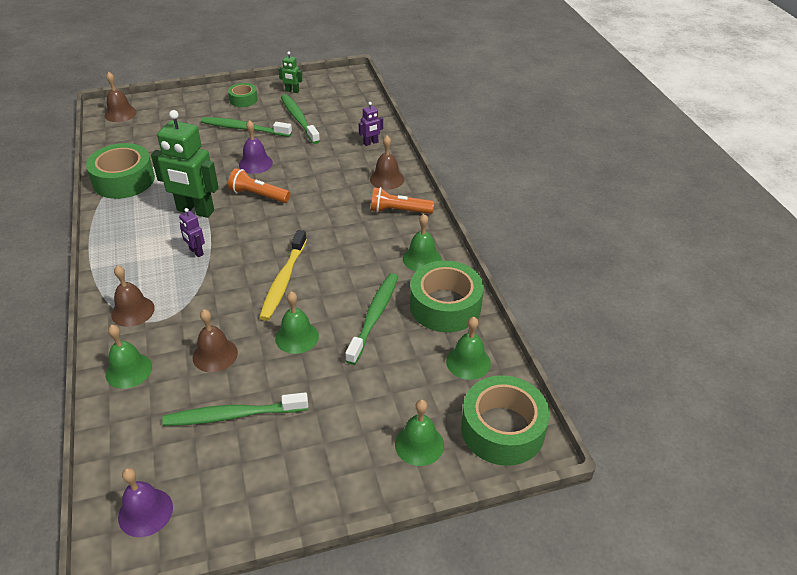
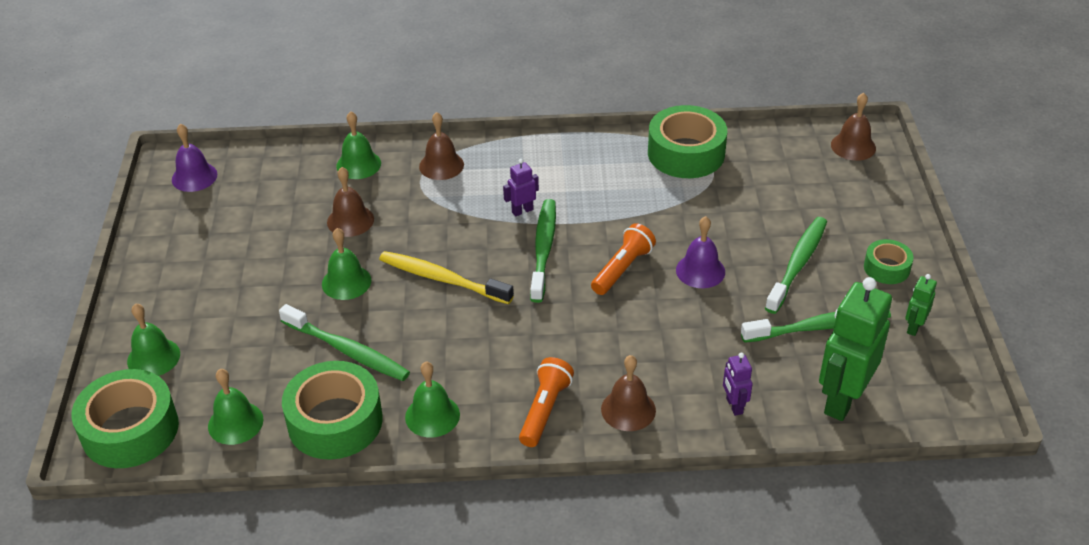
camera: 105 degrees right, 0 degrees up
green robot [151,110,219,218] -> green robot moved to [819,277,892,421]
green toothbrush [163,392,308,426] -> green toothbrush moved to [530,199,556,303]

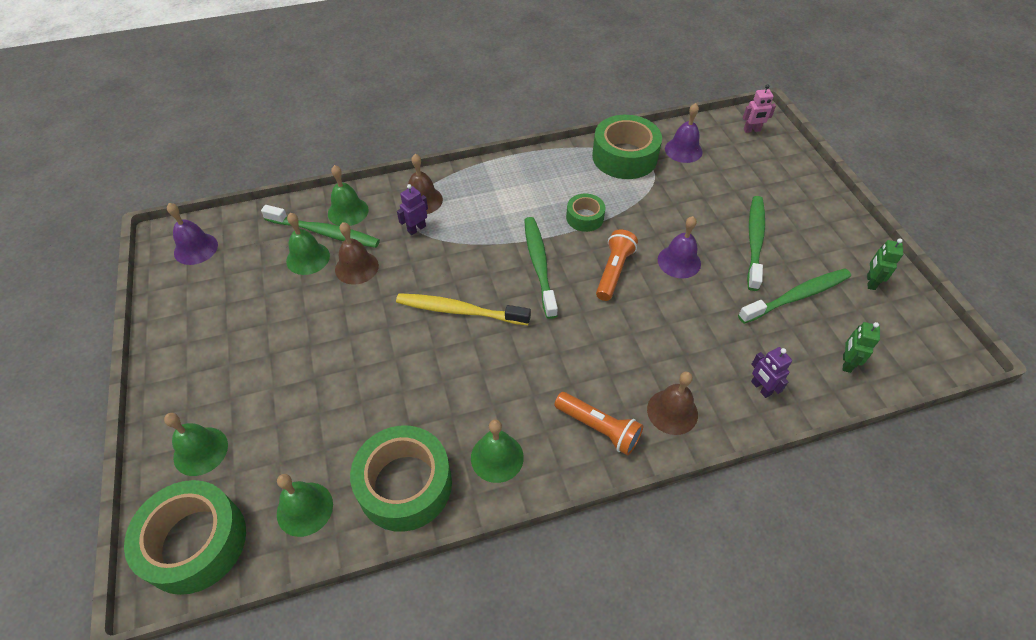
camera: 15 degrees left, 10 degrees up
green toothbrush [279,304,410,381] -> green toothbrush moved to [261,205,380,248]
green bell [322,228,371,300] -> green bell moved to [286,213,330,275]
purple robot [503,159,539,217] -> purple robot moved to [397,184,428,235]
orange flashlight [519,357,574,447] -> orange flashlight turned 120 degrees clockwise [554,392,643,455]
green robot [819,277,892,421] -> green robot [843,322,880,373], size x0.46
brown bell [831,93,876,161] -> pink robot [743,85,776,133]
green tape [864,239,914,284] -> green tape moved to [566,194,605,232]
none -> purple bell [665,103,703,163]

